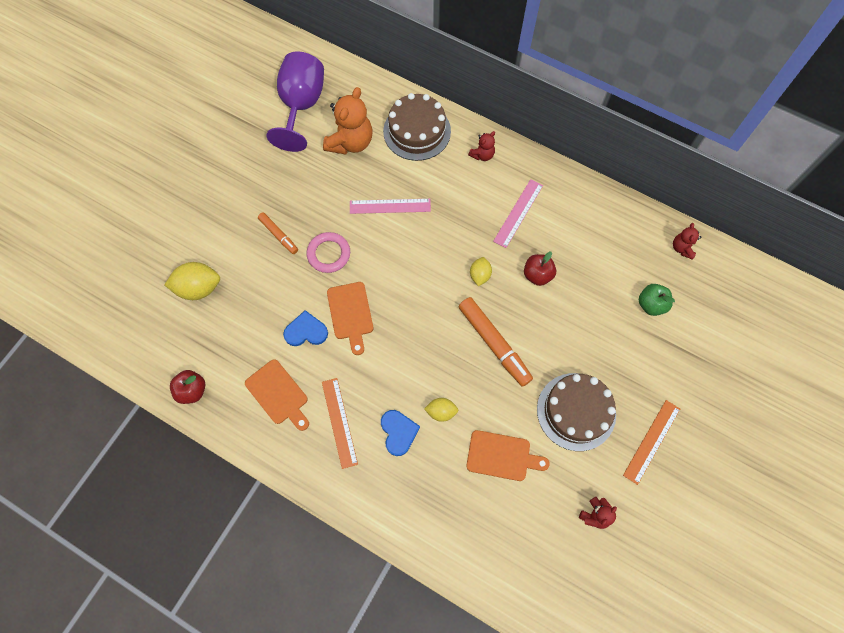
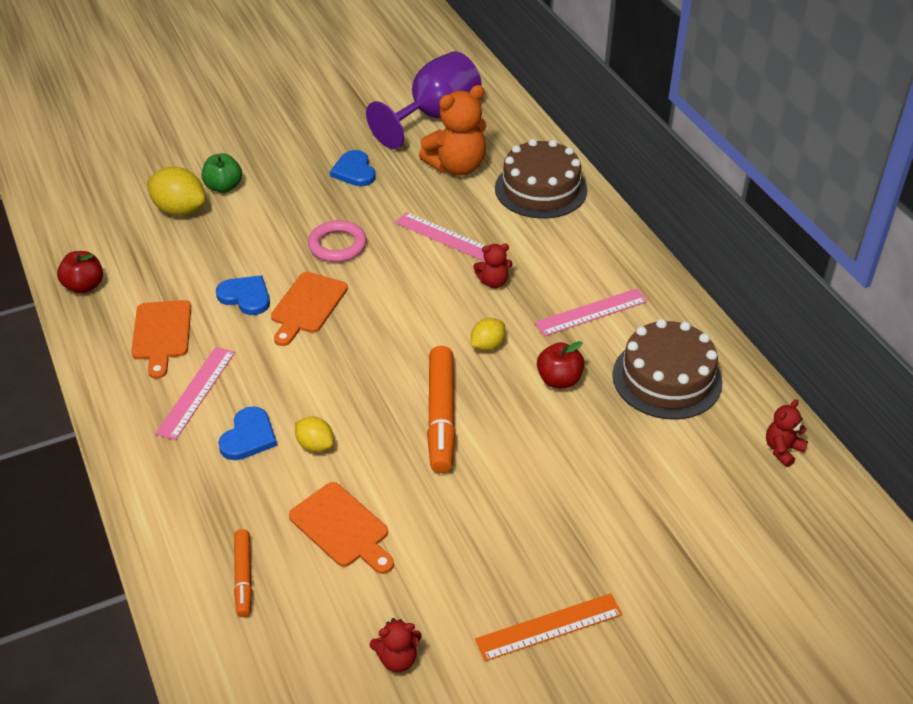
camera: 35 degrees right, 25 degrees down
orange marker [258,212,298,254] -> orange marker moved to [234,529,252,617]
orange ruler [322,378,358,469] -> pink ruler [155,347,235,440]
red teddy bear [468,131,495,161] -> red teddy bear moved to [473,244,512,288]
brown cake [537,373,616,451] -> brown cake moved to [612,319,722,419]
green apple [639,284,675,316] -> green apple moved to [202,153,242,193]
none -> blue heart [330,150,376,187]

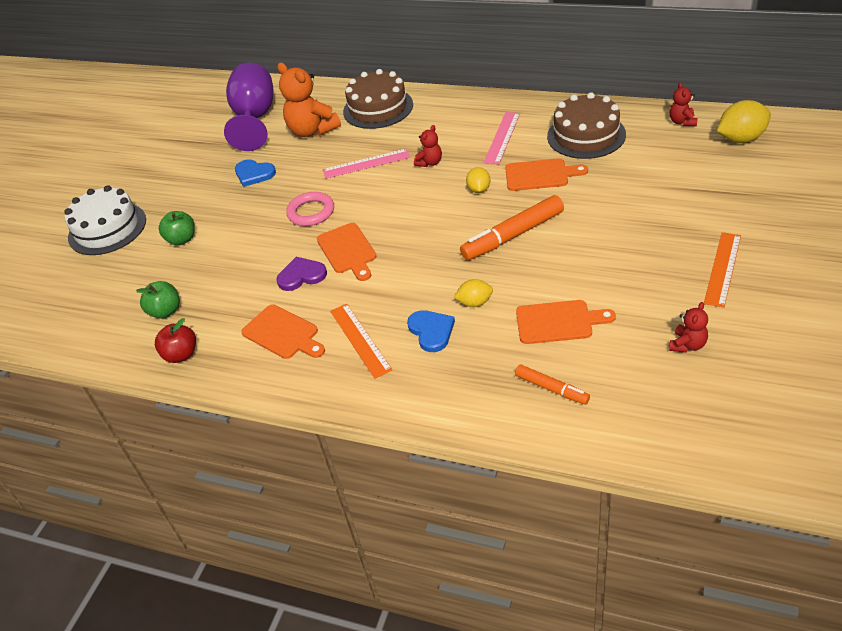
camera: 40 degrees left, 0 degrees up
yellow lemon [147,166,206,216] -> yellow lemon moved to [717,100,771,143]
pink ruler [155,347,235,440] -> orange ruler [330,304,392,379]
blue heart [216,275,270,315] -> purple heart [277,257,327,291]
orange teddy bear [419,85,487,176] -> orange teddy bear turned 120 degrees clockwise [277,63,341,137]
orange marker [427,346,456,473] -> orange marker turned 105 degrees clockwise [460,195,564,260]
red apple [537,341,584,388] -> orange cutting board [505,158,588,191]
none -> white cake [64,185,146,255]
none -> green apple [136,281,180,319]

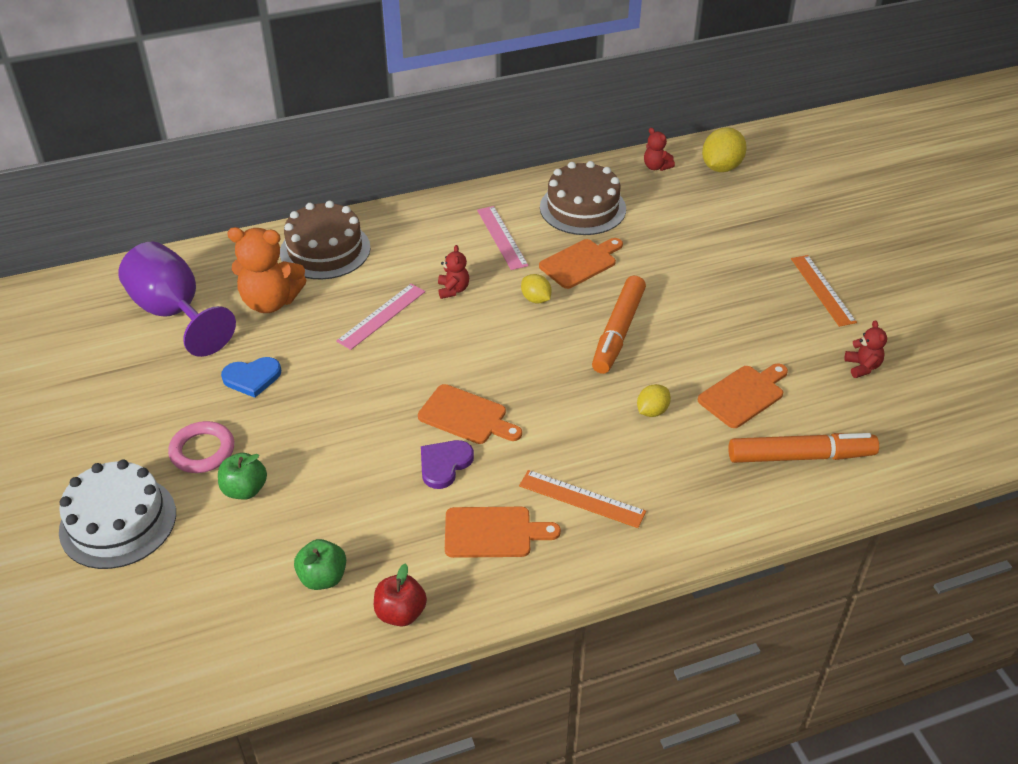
camera: 45 degrees left, 0 degrees up
pink ring [286,192,334,226] -> pink ring moved to [168,421,234,473]
blue heart [407,310,455,352] -> none
orange marker [515,364,590,405] -> orange marker [728,433,879,463], size x1.77

